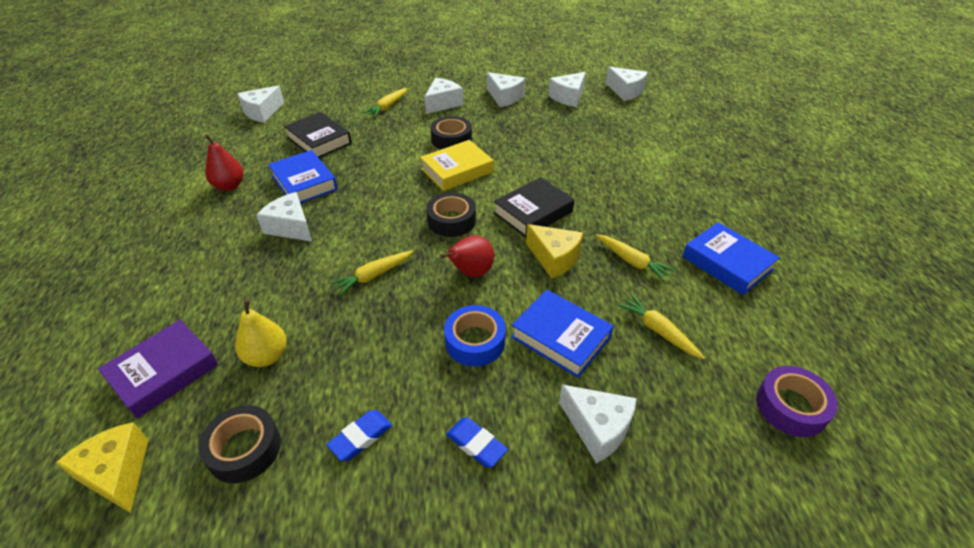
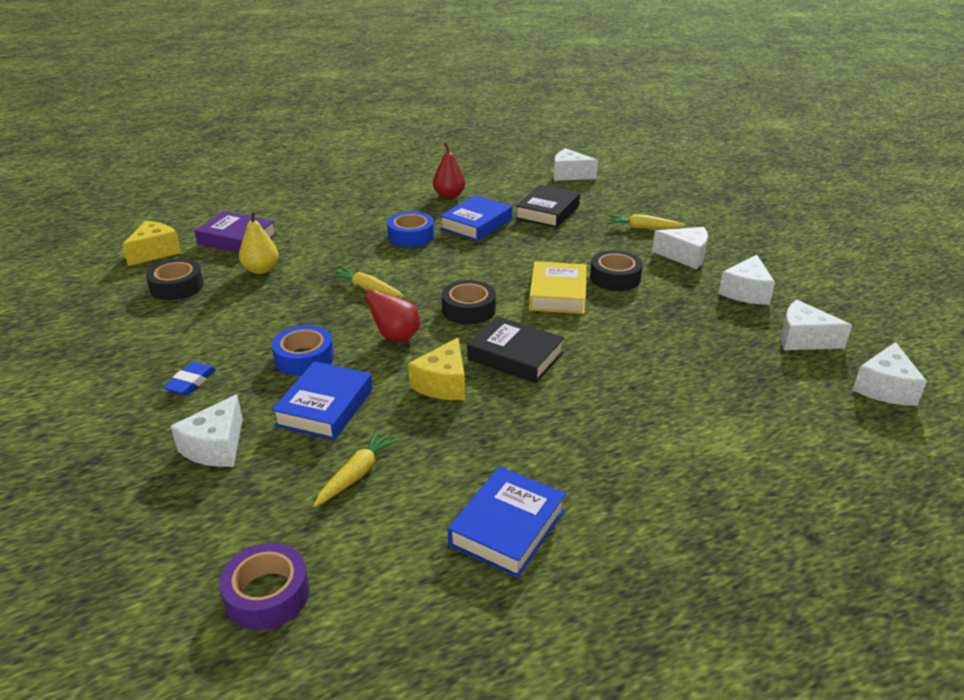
camera: 70 degrees right, 10 degrees down
white cheese [256,192,312,242] -> blue tape [387,211,434,247]
blue eraser [326,410,392,461] -> none
yellow book [420,140,494,191] -> yellow book turned 60 degrees clockwise [529,261,587,314]
yellow carrot [596,234,676,282] -> none

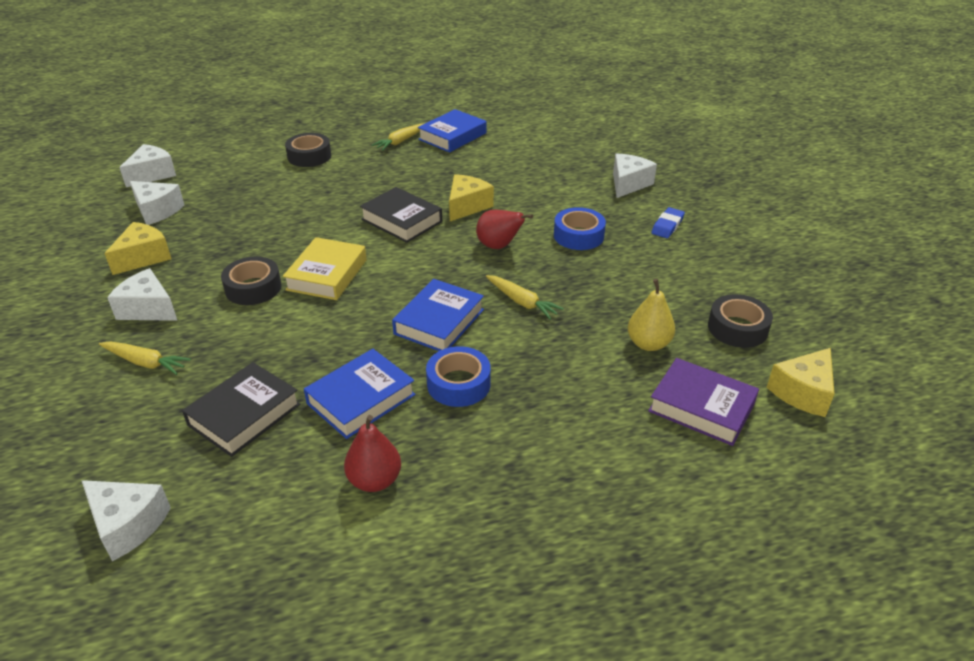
camera: 170 degrees left, 5 degrees up
purple tape [219,543,309,630] -> none
blue book [272,361,373,440] -> blue book moved to [392,279,484,351]
yellow carrot [314,431,398,507] -> yellow carrot moved to [371,123,425,151]
black tape [442,280,496,324] -> black tape moved to [285,133,331,167]
white cheese [718,255,775,305] -> yellow cheese [104,222,171,275]

